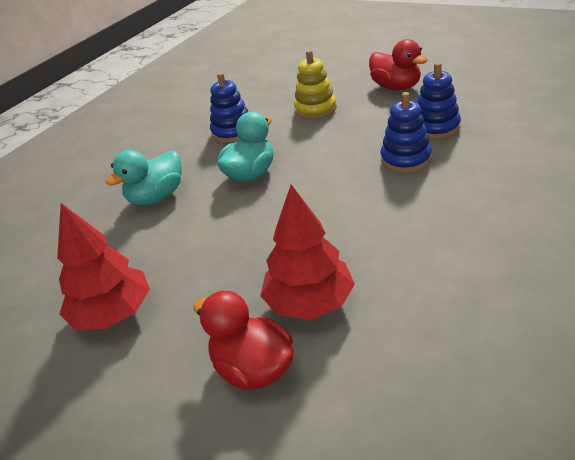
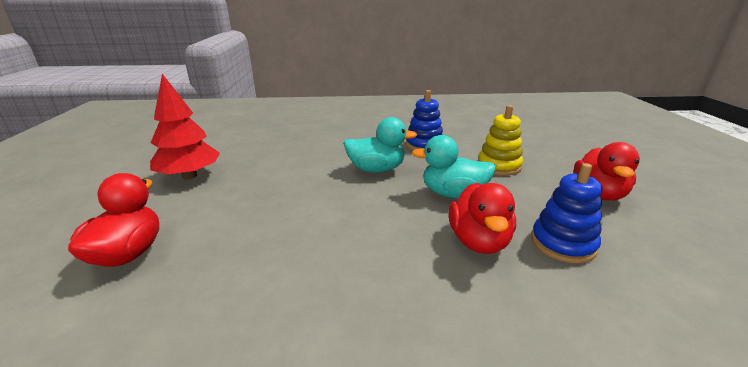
camera: 50 degrees right, 10 degrees down
turquoise duck [106,150,181,205] -> turquoise duck moved to [412,135,496,198]
red tree [260,184,355,320] -> none
blue stacking toy [381,92,432,173] -> red duck [449,183,516,254]

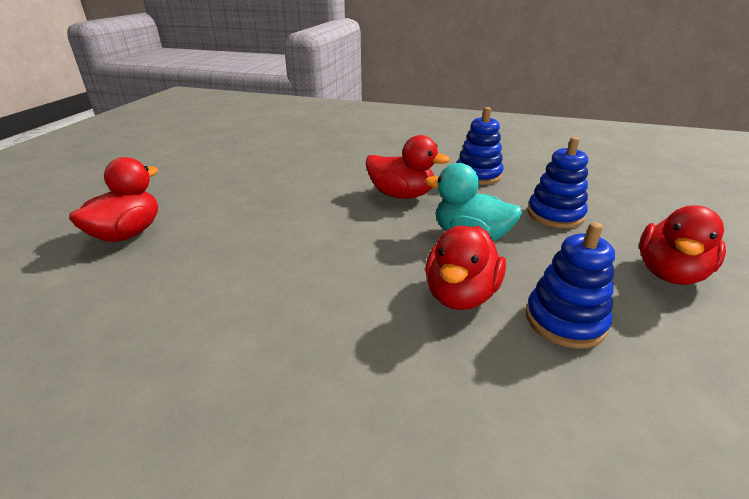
camera: 20 degrees right, 5 degrees up
red tree [150,74,220,179] -> none
turquoise duck [343,117,417,173] -> red duck [366,135,450,199]
yellow stacking toy [478,105,523,175] -> blue stacking toy [527,137,588,228]

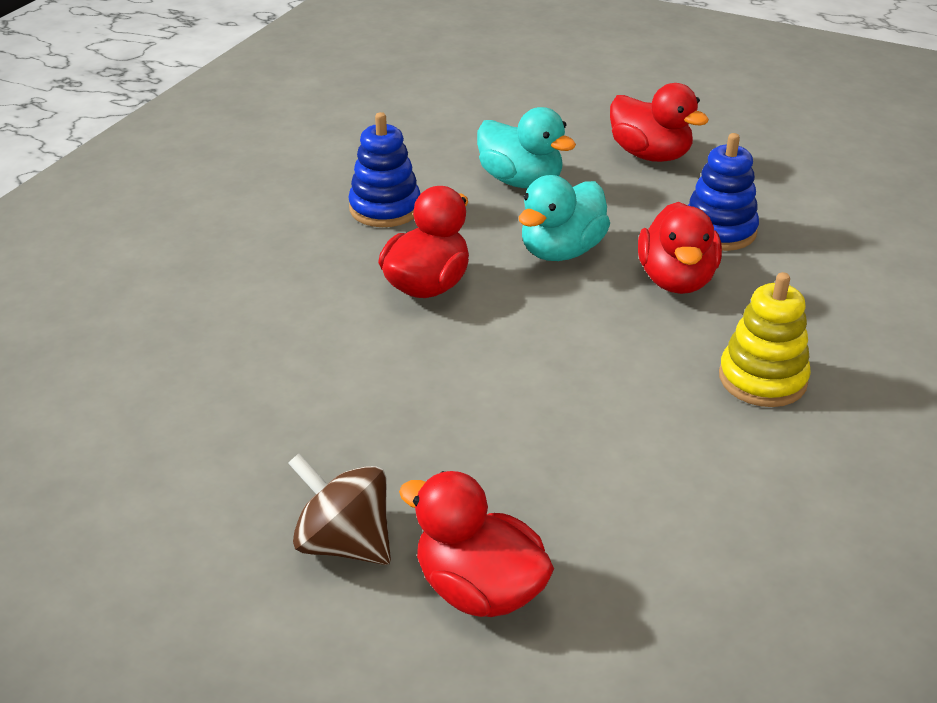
camera: 80 degrees left, 5 degrees up
red duck [425,226,506,310] -> red duck turned 60 degrees clockwise [638,202,722,294]
blue stacking toy [527,137,588,228] -> turquoise duck [477,107,576,188]
none -> brown spinning top [288,453,391,565]
none -> yellow stacking toy [719,272,811,407]

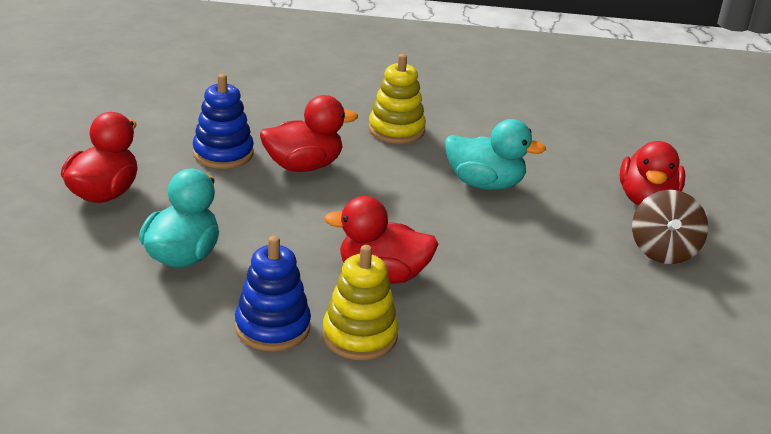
camera: 115 degrees left, 5 degrees down
turquoise duck [519,175,610,261] -> turquoise duck moved to [445,119,546,190]
none -> yellow stacking toy [323,245,398,360]

